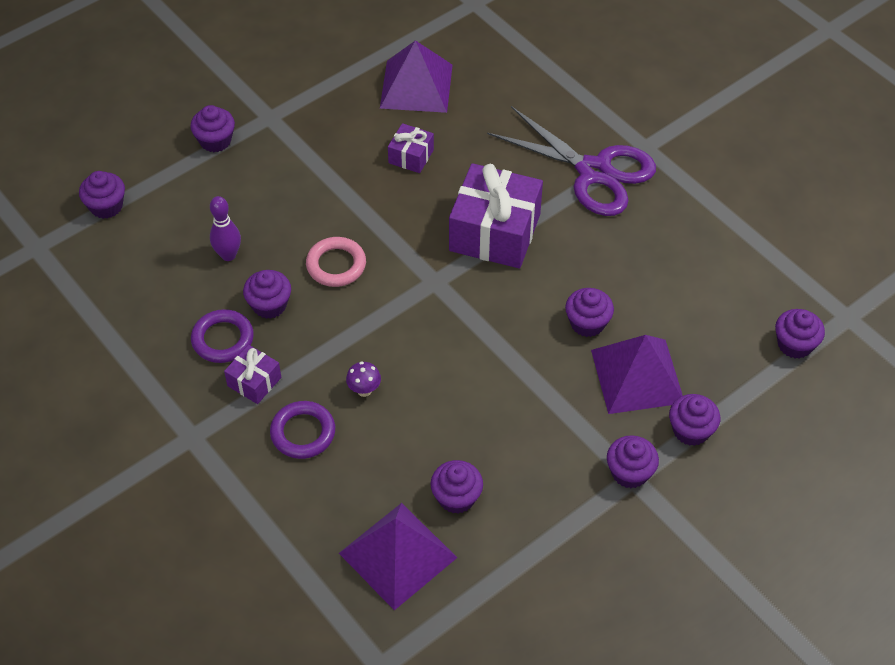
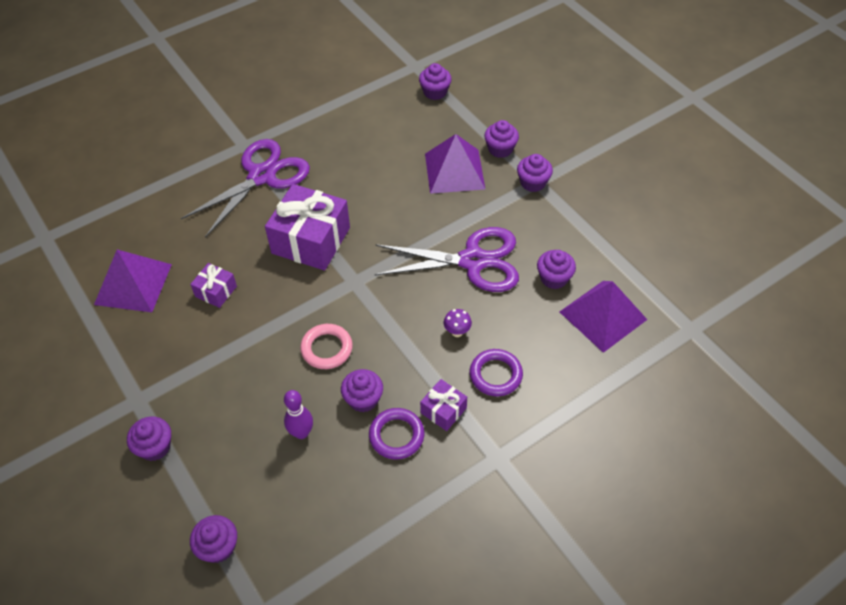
camera: 85 degrees left, 0 degrees up
purple cupcake [565,288,614,337] -> none
none -> purple scissors [375,227,519,292]

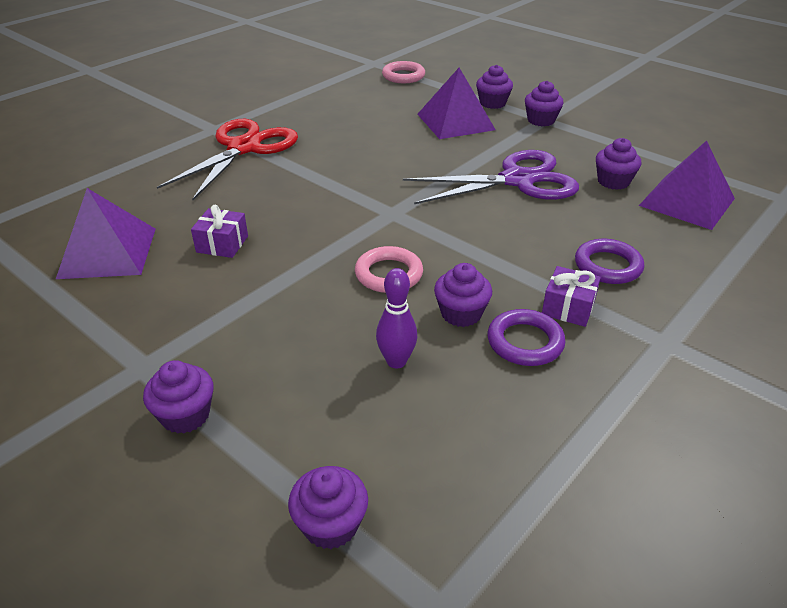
camera: 15 degrees left, 15 degrees down
purple scissors [181,139,310,238] -> red scissors [157,119,298,200]
purple gift [265,184,350,271] -> none
purple cupcake [419,63,452,100] -> pink ring [382,61,425,83]
purple mushroom [444,309,472,337] -> none

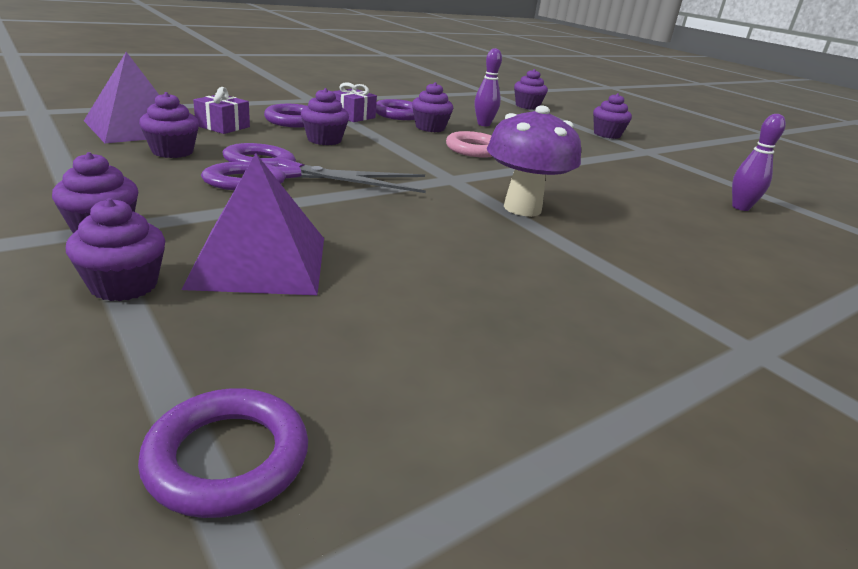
camera: 170 degrees left, 10 degrees down
purple pyramid [56,188,156,279] -> purple bowling pin [732,114,786,211]
red scissors [157,119,298,200] -> none
purple gift [191,205,248,258] -> purple gift moved to [193,87,250,134]
pink ring [382,61,425,83] -> purple ring [138,388,308,518]
none -> purple cupcake [301,88,349,145]
none -> purple mushroom [487,105,581,216]

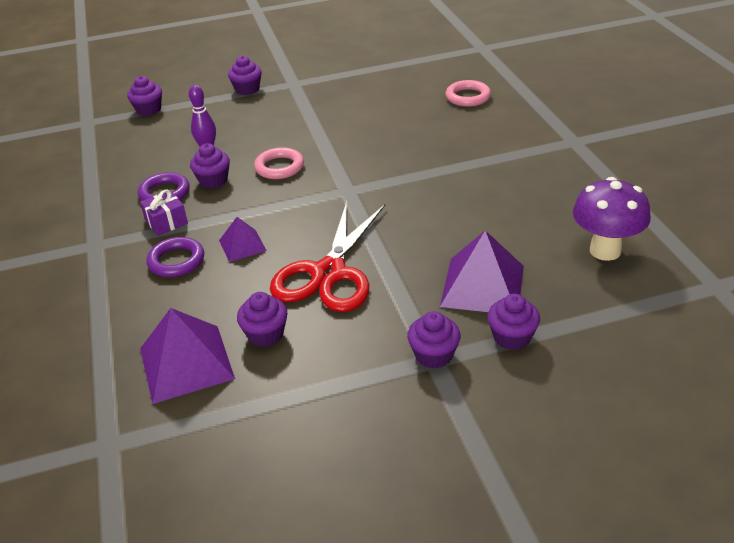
camera: 65 degrees left, 10 degrees up
purple ring [138,388,308,518] -> none
purple gift [193,87,250,134] -> none
purple scissors [201,143,426,193] -> red scissors [270,201,385,312]
purple cupcake [301,88,349,145] -> purple pyramid [219,217,267,262]
purple mushroom [487,105,581,216] -> purple mushroom moved to [573,177,651,261]
purple bowling pin [732,114,786,211] -> none
none -> pink ring [446,80,491,107]

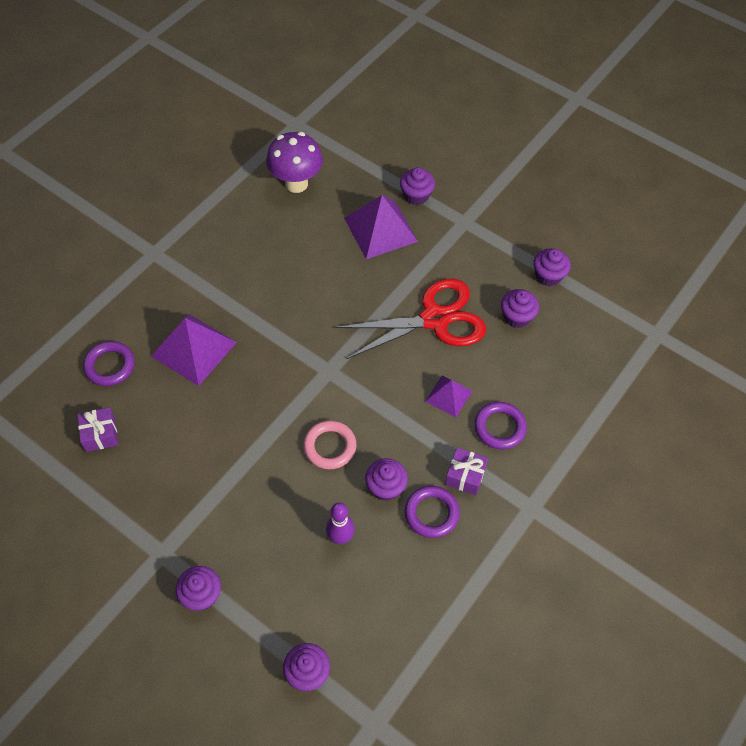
camera: 130 degrees left, 20 degrees up
purple pyramid [140,308,235,404] -> purple pyramid moved to [151,314,237,386]
purple cupcake [407,311,461,369] -> purple cupcake moved to [533,248,571,287]
pink ring [446,80,491,107] -> purple ring [83,341,135,386]
none -> purple gift [78,407,118,452]

